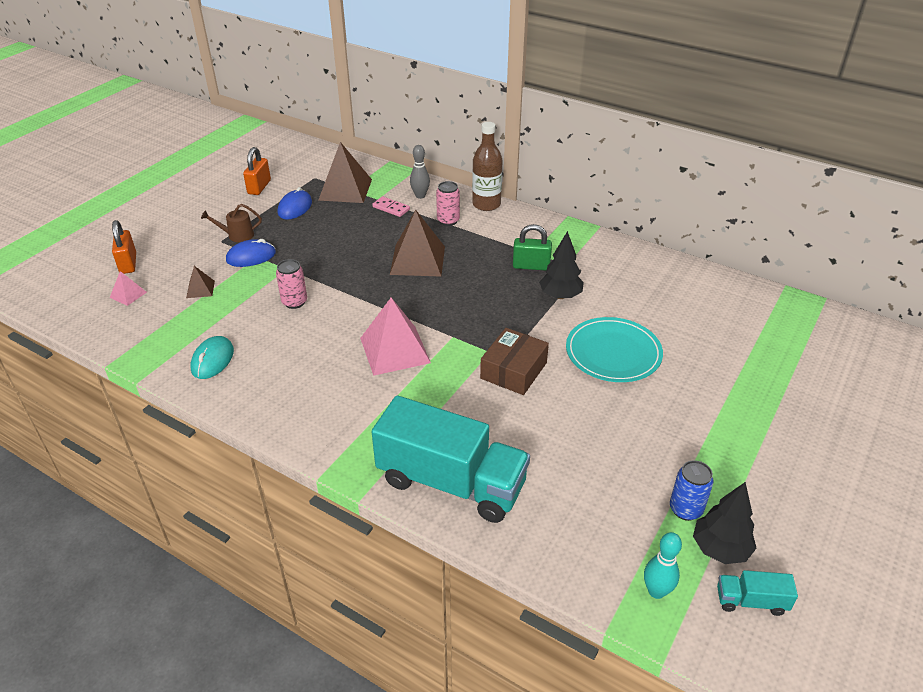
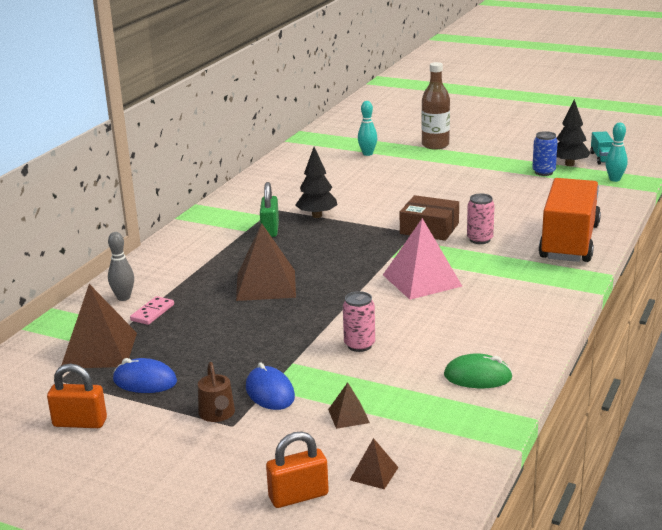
camera: 95 degrees left, 15 degrees down
pink pyramid [110,271,147,306] -> brown pyramid [350,438,399,489]
turquoise mouse [190,336,234,379] -> green mouse [444,353,513,388]
turquoise truck [372,395,530,523] -> orange truck [539,178,601,262]
pink can [436,181,460,226] -> pink can moved to [467,194,495,244]
brown bottle [472,122,503,211] -> brown bottle moved to [422,62,450,150]
turquoise plate [566,317,663,382] -> none
none -> turquoise bowling pin [358,101,377,156]

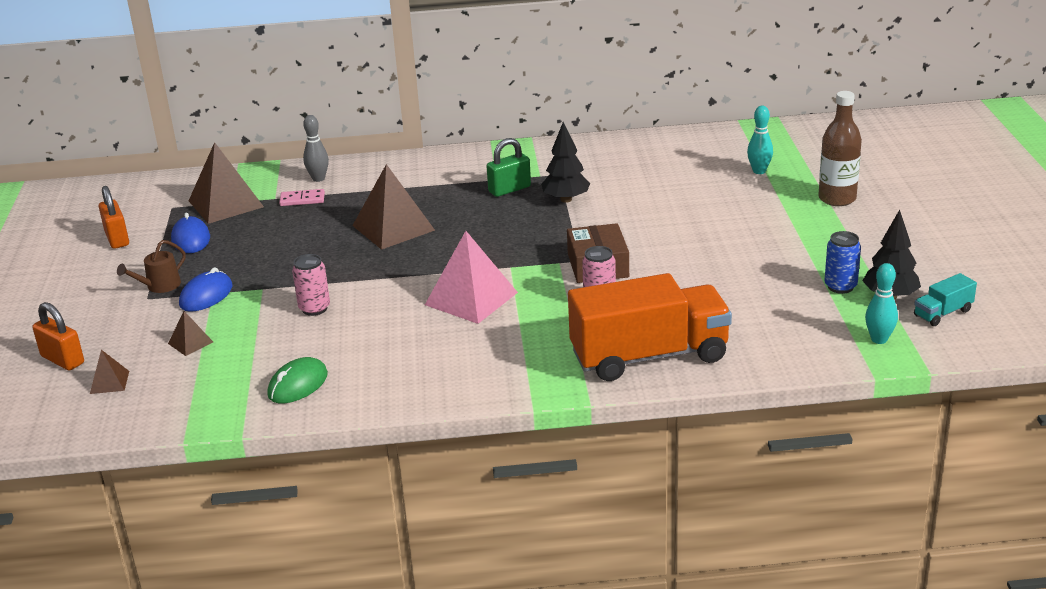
camera: 60 degrees right, 5 degrees up
green mouse [444,353,513,388] -> green mouse turned 60 degrees clockwise [267,357,328,403]

